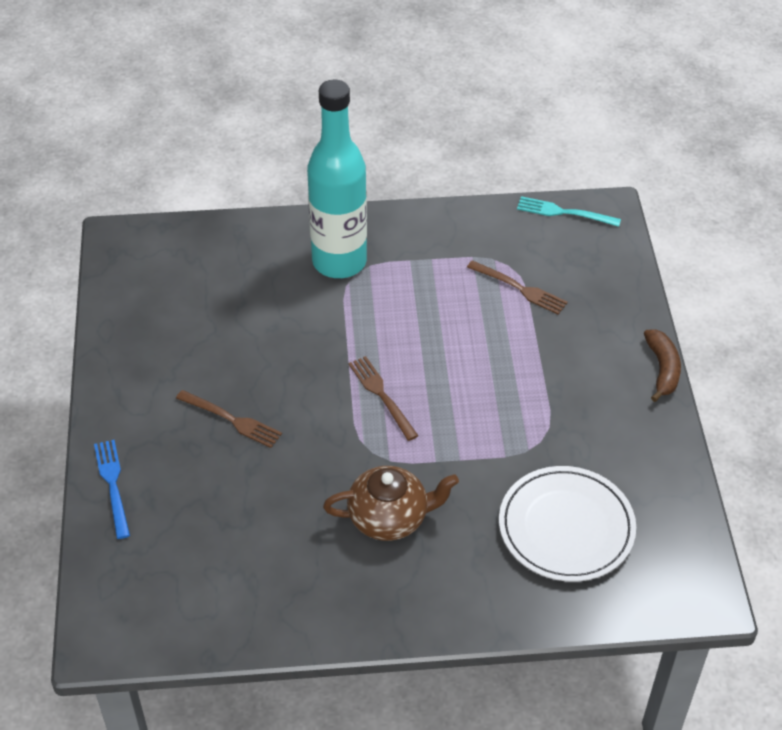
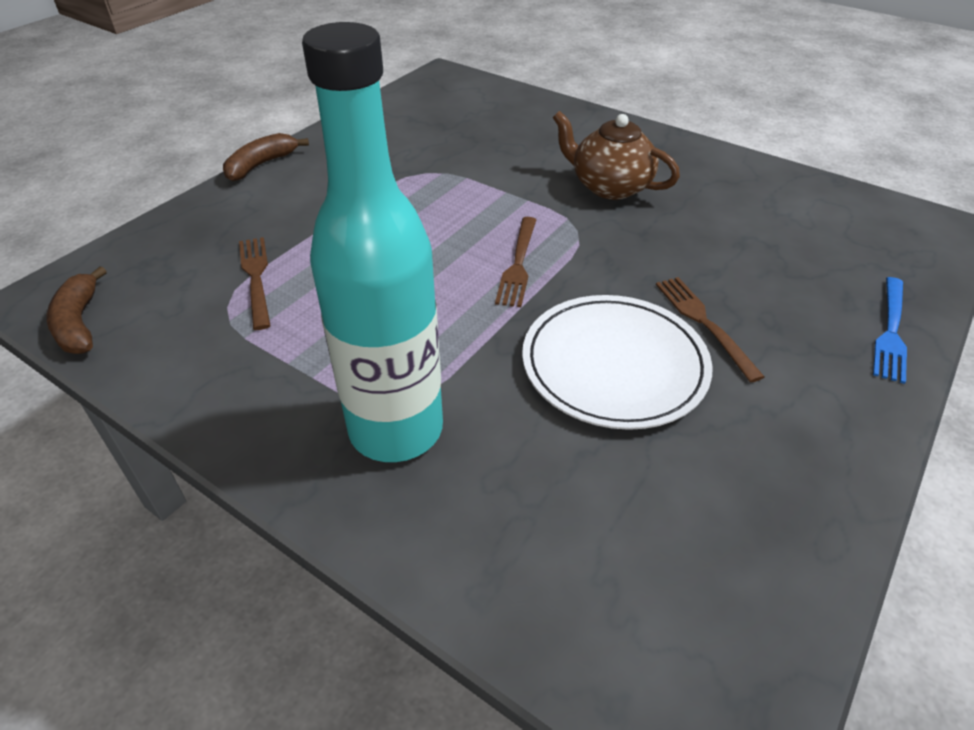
camera: 140 degrees left, 5 degrees down
white plate [499,466,636,582] -> white plate moved to [522,295,713,430]
turquoise fork [517,196,621,227] -> brown banana [47,266,107,354]

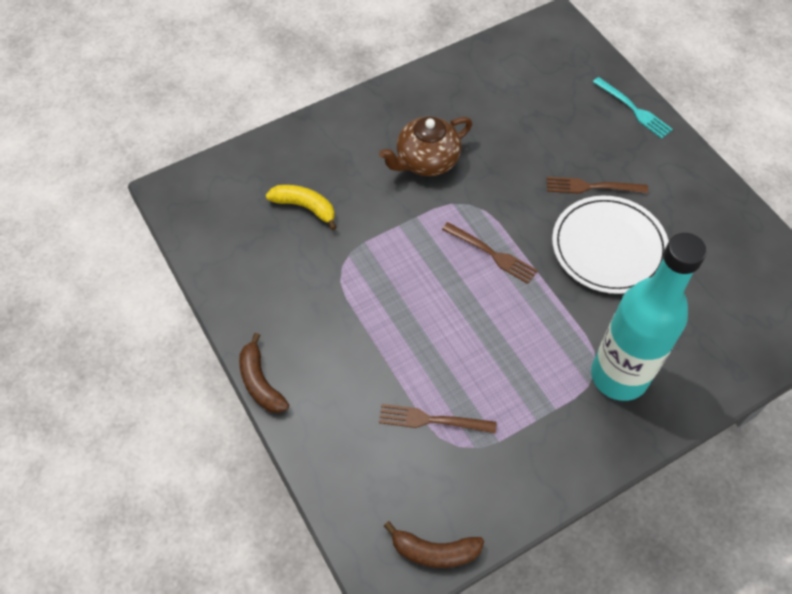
camera: 65 degrees left, 15 degrees up
blue fork [873,277,907,384] -> turquoise fork [593,77,673,139]
none -> yellow banana [266,185,337,231]

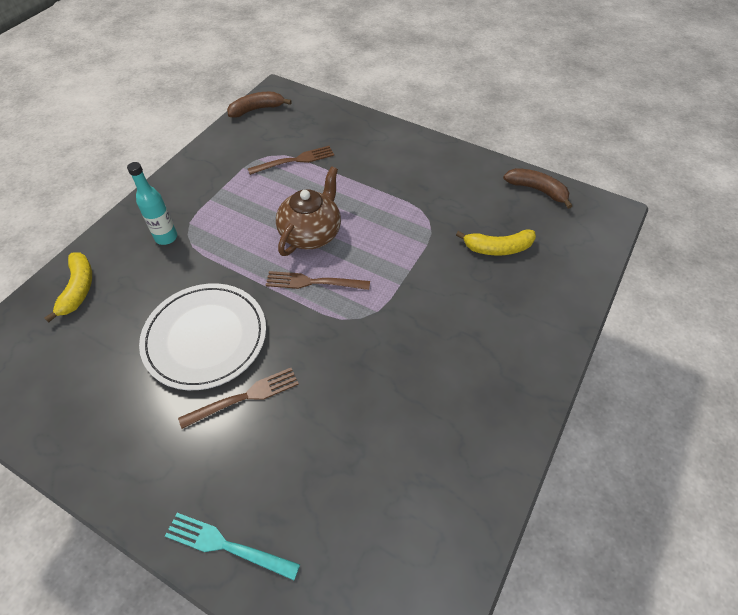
camera: 150 degrees right, 5 degrees down
brown banana [239,333,289,413] -> brown banana moved to [503,168,572,209]
brown teapot [379,117,472,176] -> brown teapot moved to [276,166,341,256]
turquoise bottle [591,233,707,401] -> turquoise bottle [127,162,177,245], size x0.45
none -> yellow banana [44,252,92,322]

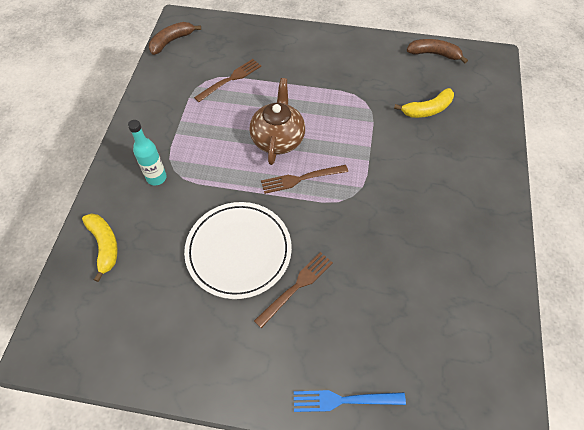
camera: 20 degrees left, 5 degrees up
turquoise fork [165,513,300,580] -> blue fork [294,390,406,412]

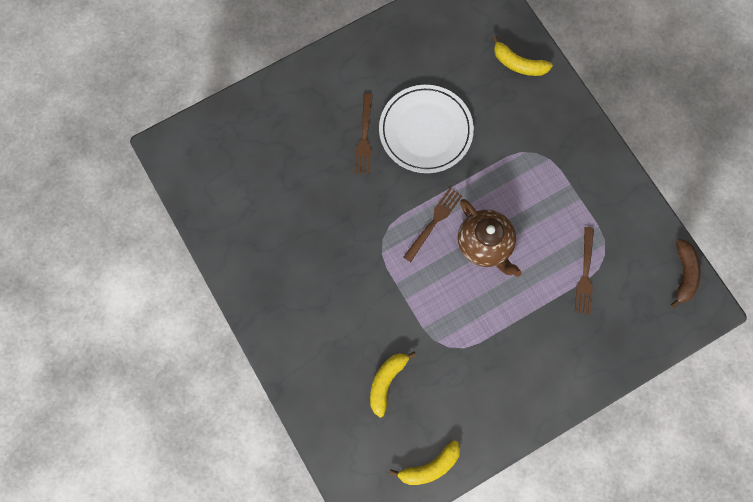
camera: 140 degrees right, 15 degrees up
turquoise bottle [128,120,167,185] -> none
blue fork [294,390,406,412] -> none
brown banana [407,39,468,63] -> yellow banana [389,440,460,485]

